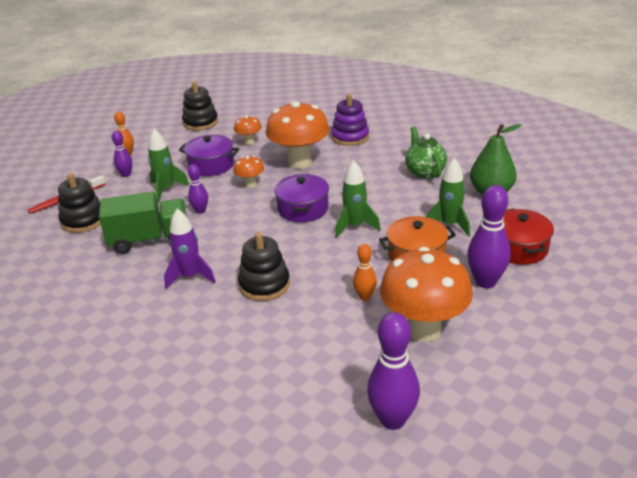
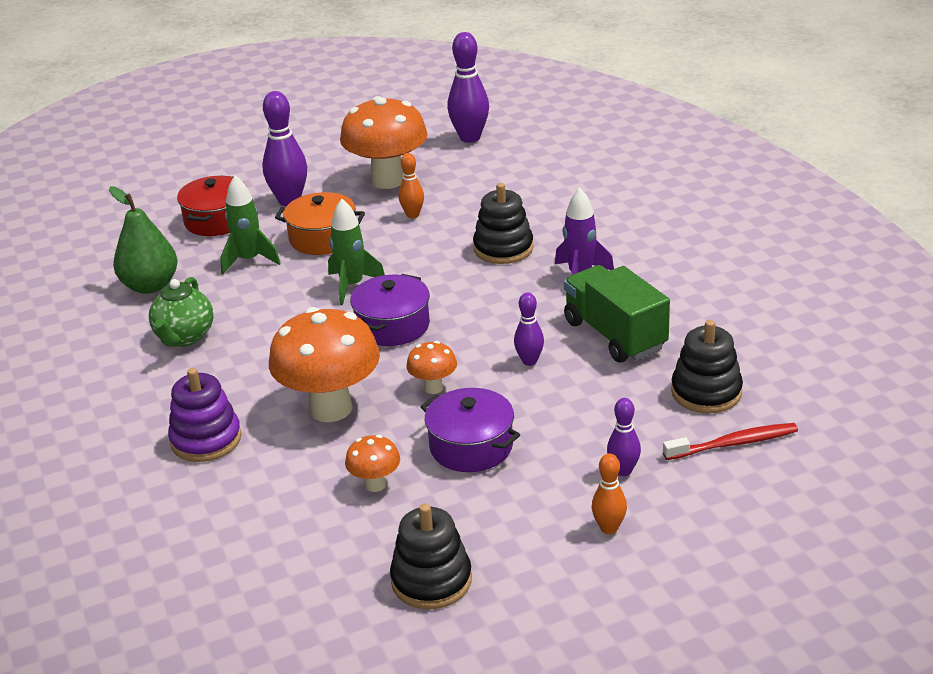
camera: 155 degrees left, 0 degrees up
green truck [99,191,187,254] -> green truck turned 45 degrees clockwise [564,265,670,363]
green rocket [148,129,189,203] -> none

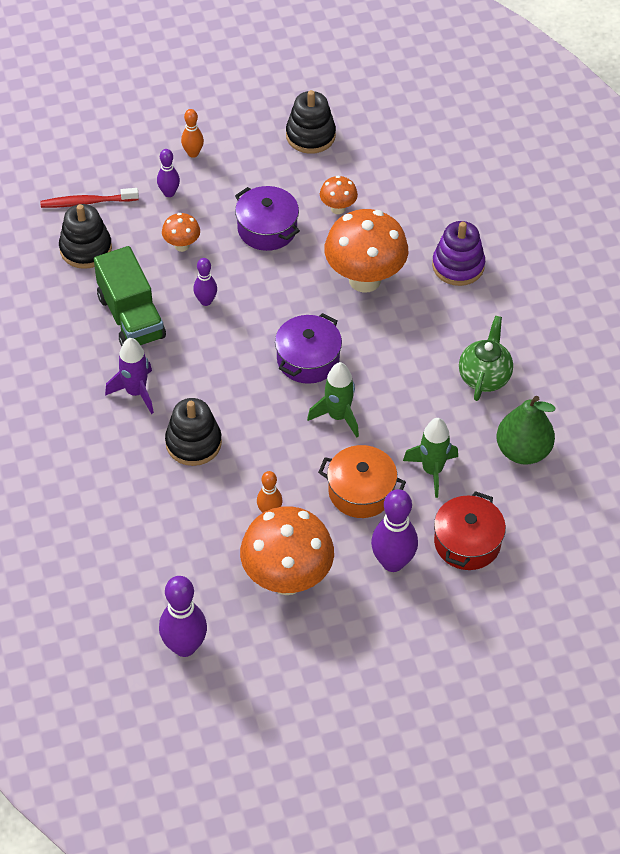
camera: 175 degrees left, 20 degrees up
orange mushroom [406,341,457,394] -> orange mushroom moved to [162,213,200,252]

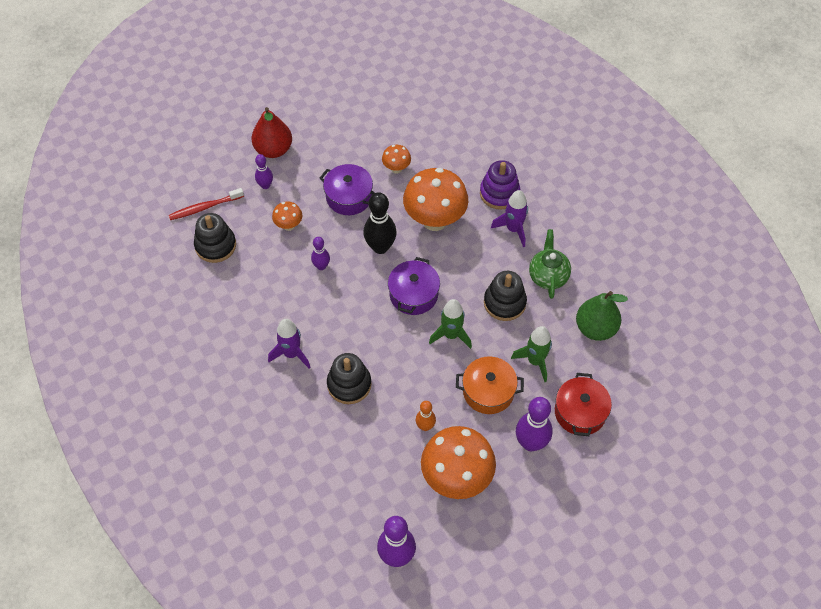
camera: 15 degrees left, 5 degrees up
green truck [94,246,166,346] -> none
orange bowling pin [181,109,204,158] -> red pear [252,107,292,158]
black stacking toy [286,90,336,154] -> black stacking toy moved to [484,271,527,321]
none -> black bowling pin [364,192,397,254]
none -> purple rocket [491,190,528,247]

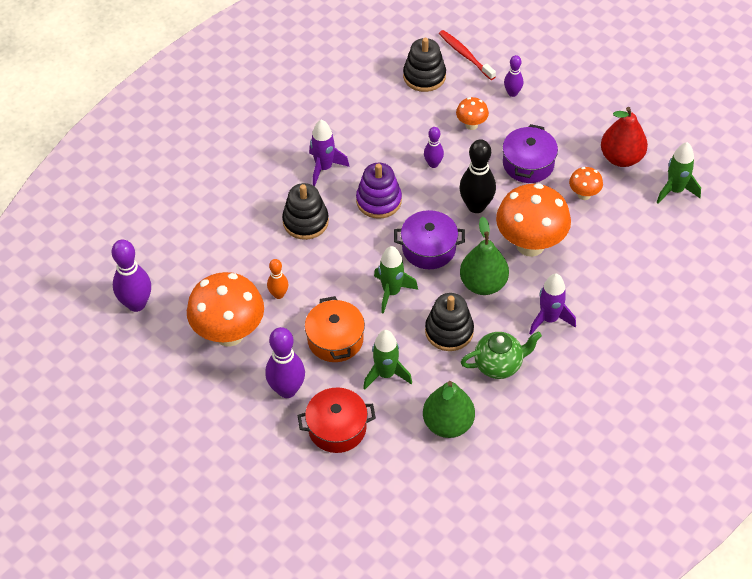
camera: 75 degrees right, 5 degrees down
red pear [252,107,292,158] -> red pear moved to [601,107,648,167]
purple stacking toy [480,160,520,210] -> purple stacking toy moved to [356,163,402,219]
none -> green pear [460,216,509,295]
none -> green rocket [656,142,701,204]

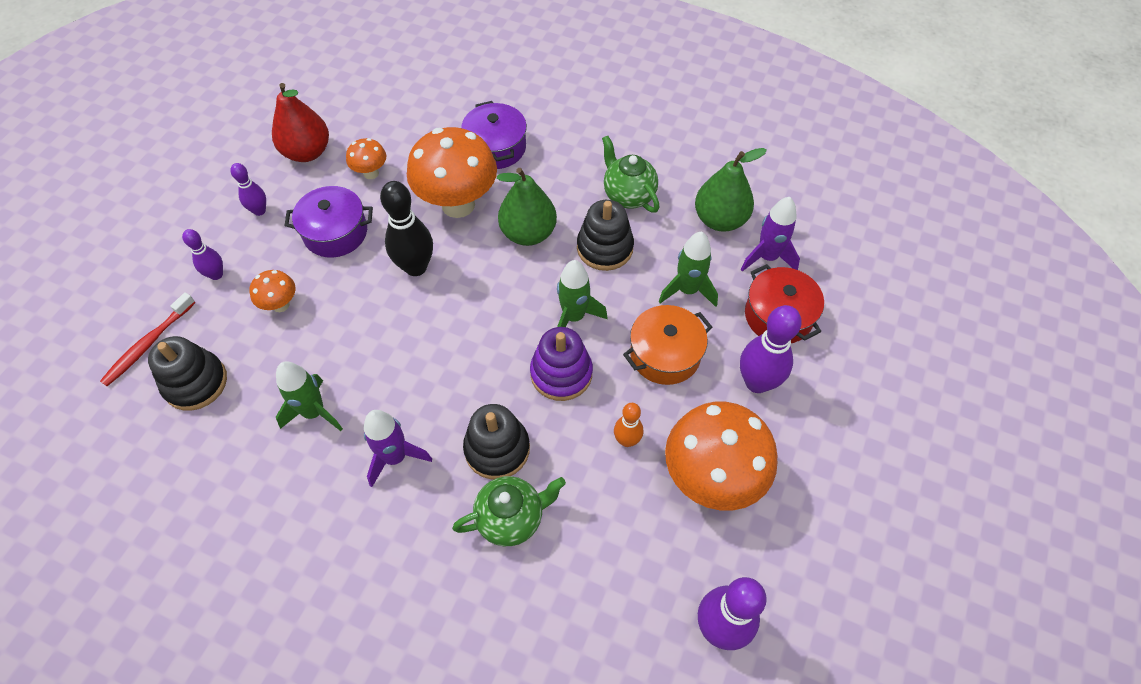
camera: 110 degrees left, 5 degrees up
purple stacking toy [356,163,402,219] -> purple stacking toy moved to [530,327,593,401]
purple pot [394,210,465,269] -> purple pot moved to [461,101,527,169]
purple bowling pin [424,127,444,168] -> purple bowling pin moved to [230,163,266,216]
purple rocket [529,274,576,335] -> purple rocket moved to [741,197,800,271]
green rocket [656,142,701,204] -> green rocket moved to [276,361,343,431]
none -> green teapot [452,476,566,546]

